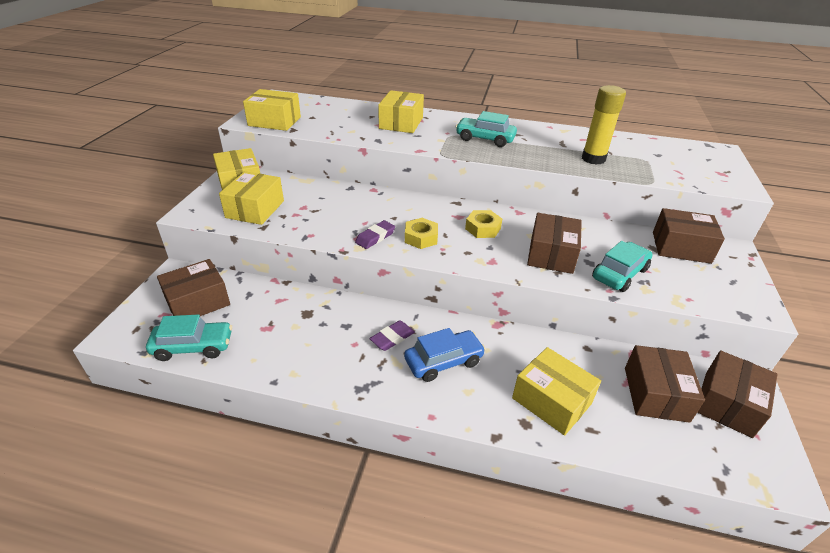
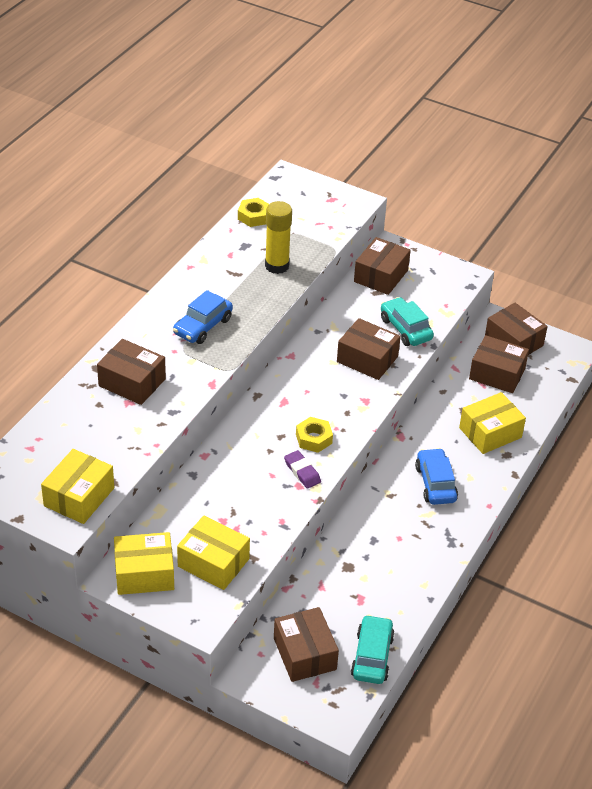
camera: 75 degrees left, 5 degrees up
purple eraser [369,320,415,351] -> none
yellow box [378,90,424,133] -> brown box [97,339,166,405]
turquoise car [456,111,517,147] -> blue car [173,290,233,344]
yellow nut [465,210,502,238] -> yellow nut moved to [238,198,269,227]

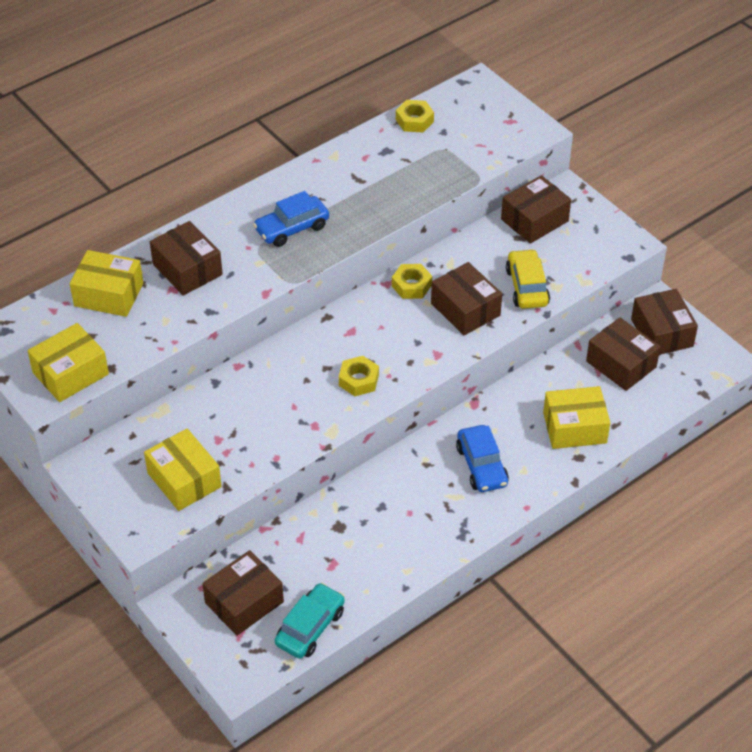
camera: 25 degrees right, 5 degrees up
yellow box [114,532,174,595] -> yellow box moved to [70,250,143,317]
yellow glue stick [265,201,292,274] -> none
brown box [274,607,339,682] -> brown box turned 45 degrees clockwise [202,550,284,636]
purple eraser [284,450,321,489] -> none
turquoise car [381,297,434,346] -> yellow car [506,249,550,309]
blue car [415,448,458,505] -> blue car turned 150 degrees clockwise [456,425,509,492]
none -> yellow nut [392,264,432,299]

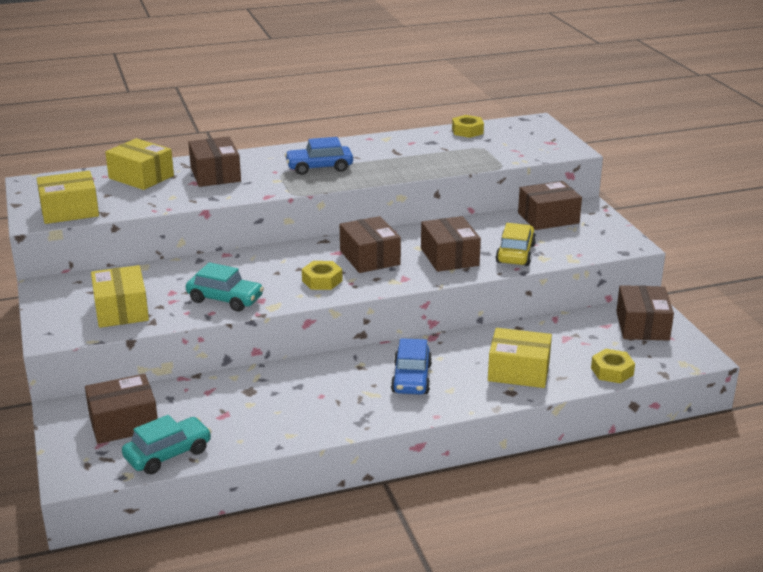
camera: 20 degrees right, 20 degrees down
yellow nut [392,264,432,299] -> yellow nut moved to [591,349,635,383]
brown box [586,317,660,391] -> brown box moved to [340,216,401,273]
none -> turquoise car [186,262,264,312]

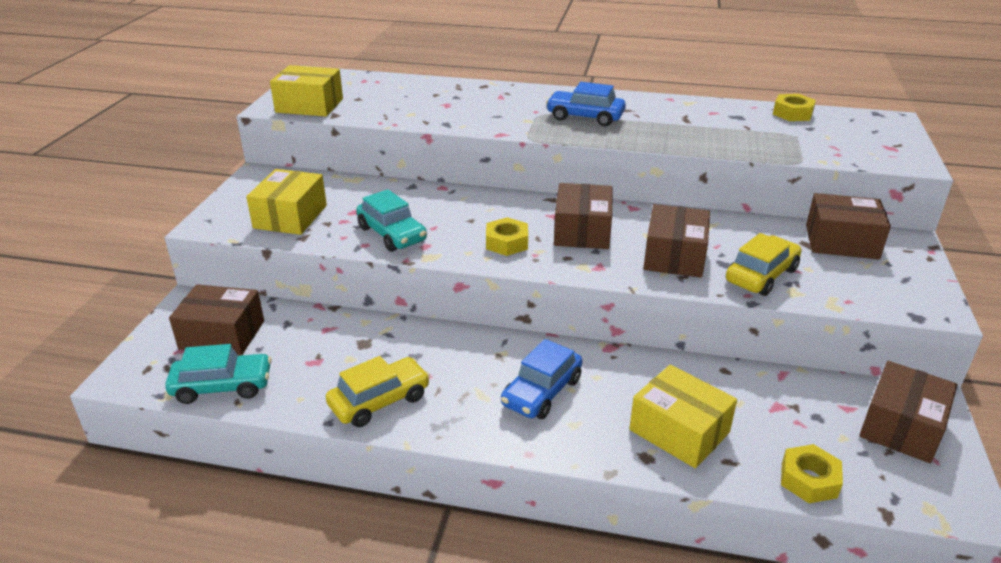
camera: 30 degrees right, 5 degrees up
yellow box [105,138,174,190] -> none
brown box [188,137,241,187] -> none
none -> yellow car [326,356,430,427]

